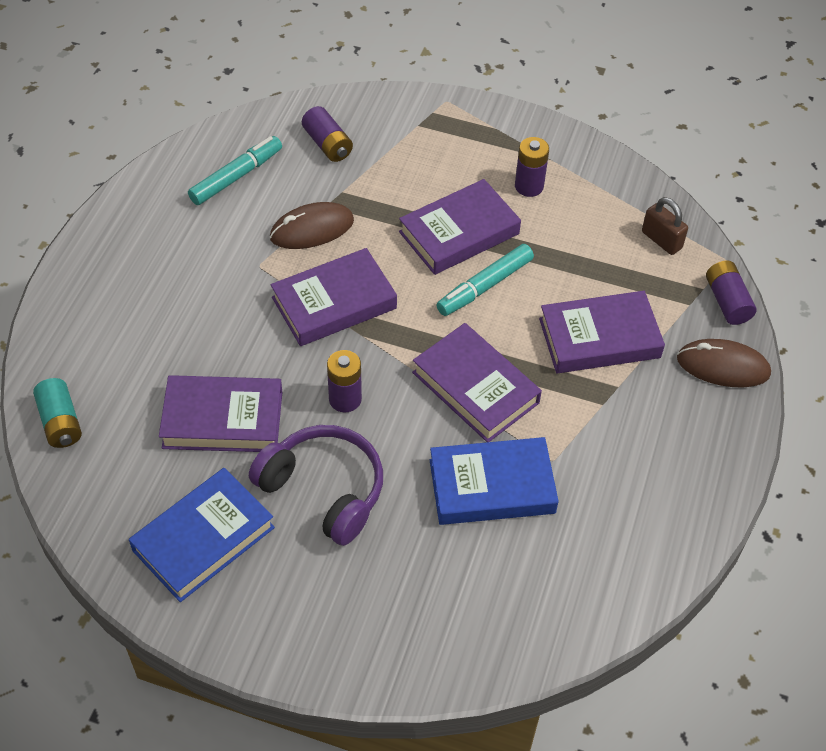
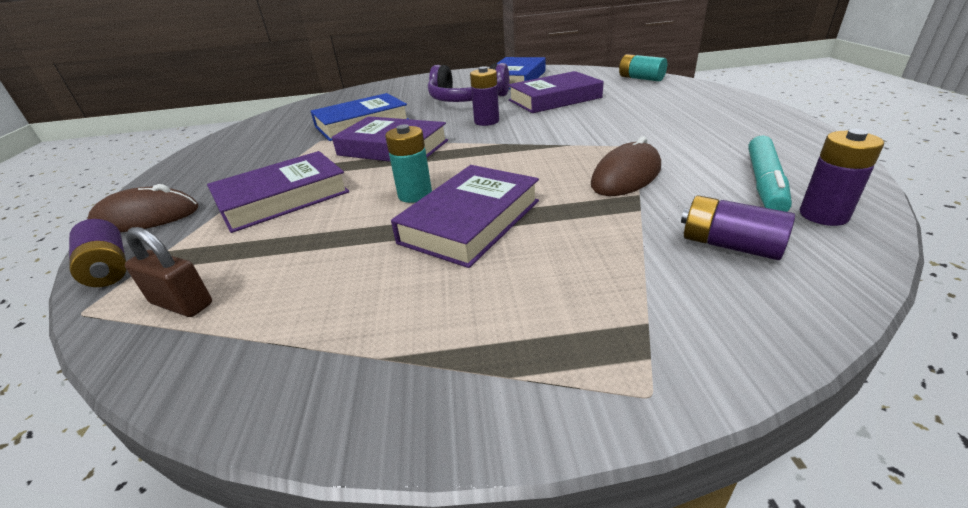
camera: 160 degrees right, 20 degrees down
purple book [271,248,397,346] -> none
turquoise marker [437,244,534,316] -> turquoise battery [385,124,432,203]
purple battery [515,137,549,197] -> purple battery moved to [799,129,884,226]

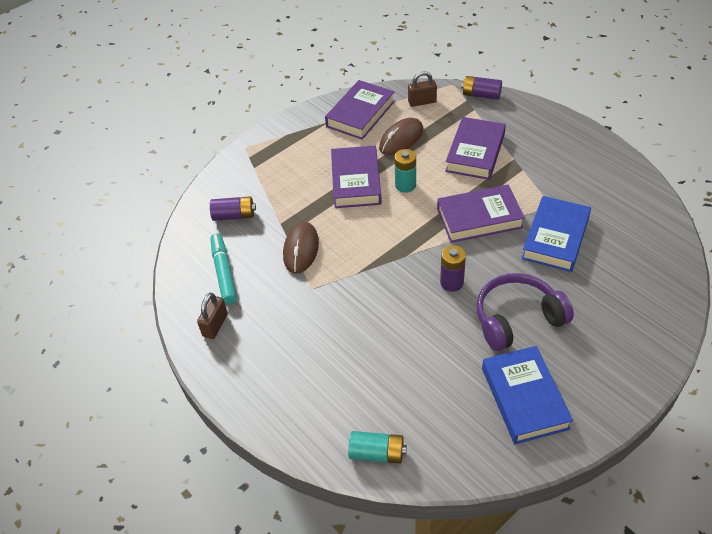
camera: 145 degrees right, 15 degrees up
brown mouse [88,184,198,232] -> brown mouse moved to [379,118,423,155]
purple book [508,71,604,113] -> purple book moved to [325,80,395,140]
purple battery [799,129,884,226] -> none
none -> brown padlock [197,293,228,339]

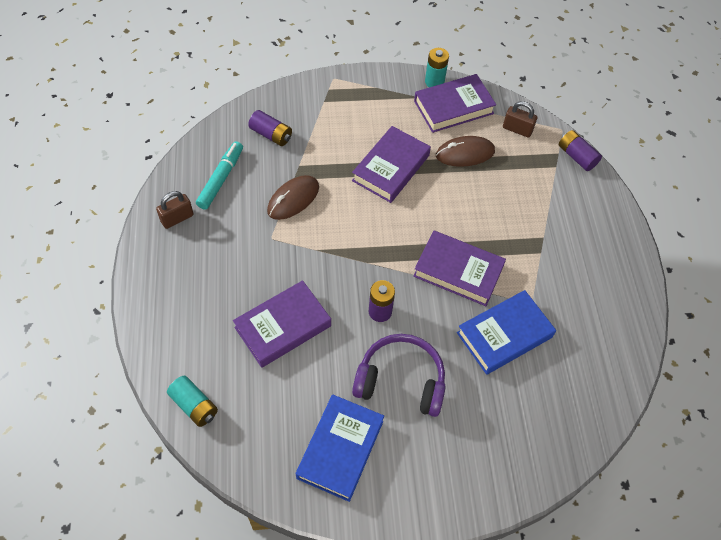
camera: 30 degrees right, 10 degrees up
turquoise battery [394,149,416,193] -> turquoise battery moved to [425,48,449,87]
purple book [445,117,506,180] -> purple book moved to [233,280,331,368]

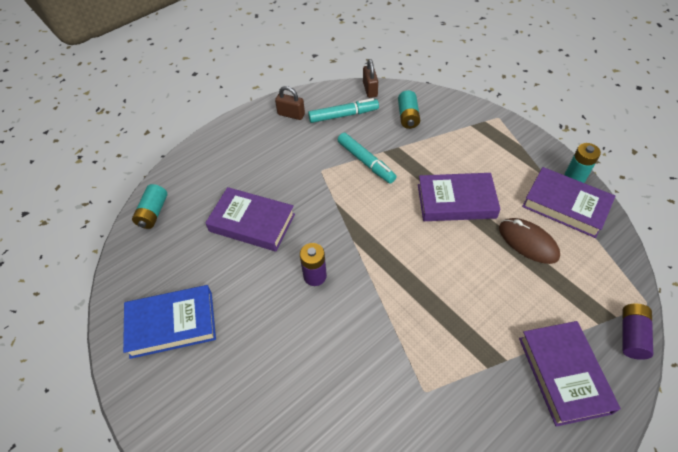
camera: 60 degrees right, 5 degrees down
purple battery [248,110,292,146] -> turquoise battery [398,90,420,129]
brown mouse [267,175,319,220] -> turquoise marker [338,133,396,183]
purple headphones [352,334,446,417] -> none
purple book [413,231,506,306] -> purple book moved to [519,321,621,427]
blue book [457,290,556,375] -> none
brown padlock [503,101,537,137] -> brown padlock moved to [363,59,378,98]

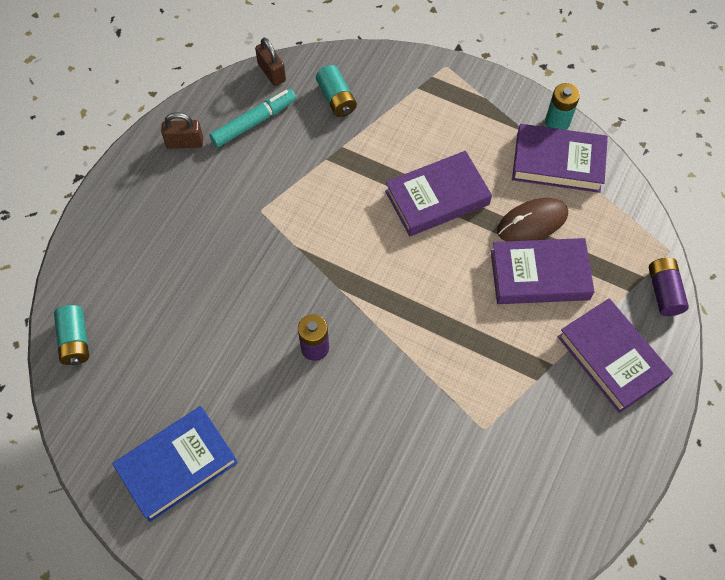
camera: 25 degrees left, 10 degrees up
purple book [205,187,295,251] -> purple book moved to [491,238,595,304]
turquoise marker [338,133,396,183] -> none
brown mouse [499,218,560,264] -> brown mouse turned 45 degrees counterclockwise [497,198,568,241]

